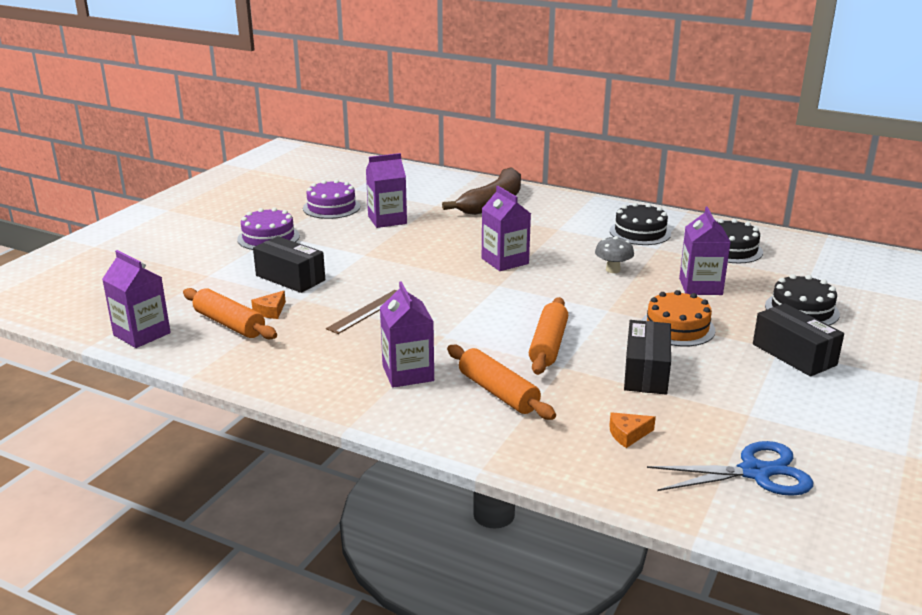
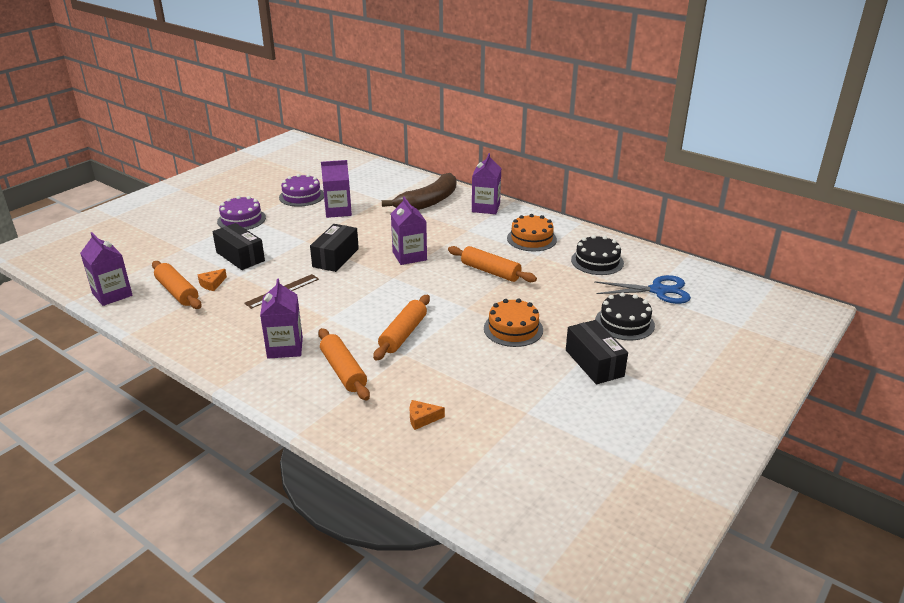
camera: 10 degrees right, 5 degrees up
grey mushroom [595,236,634,273] -> orange rolling pin [448,246,537,282]
black cake [610,203,671,245] -> orange cake [507,214,557,251]
black box [624,320,671,395] -> black box moved to [310,224,359,272]
blue scissors [647,441,813,496] -> blue scissors moved to [594,275,691,304]
purple carton [679,207,731,295] -> purple carton moved to [472,153,501,214]

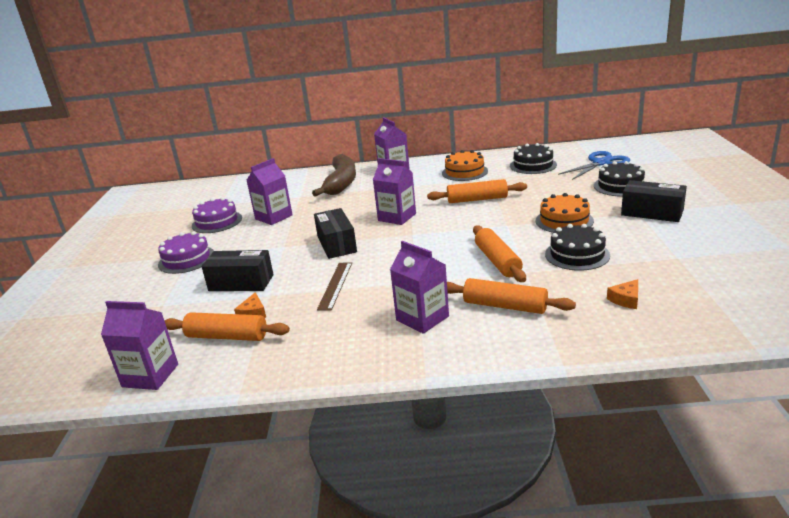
camera: 35 degrees left, 5 degrees down
none -> black cake [545,224,610,271]

